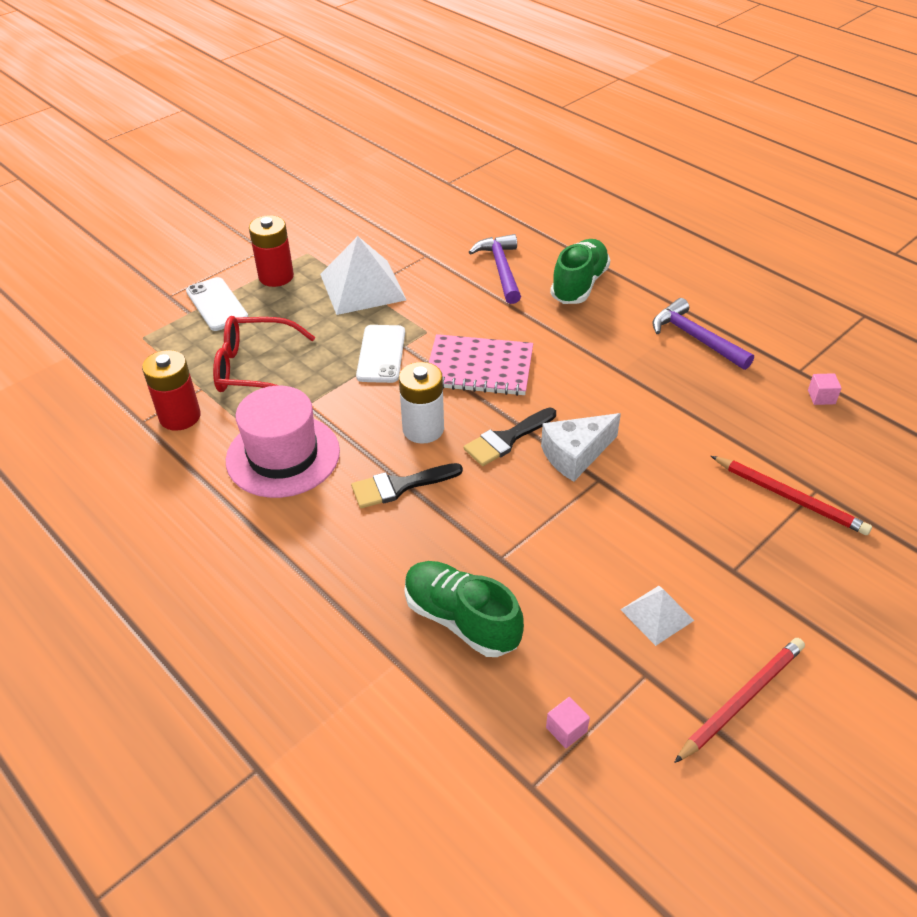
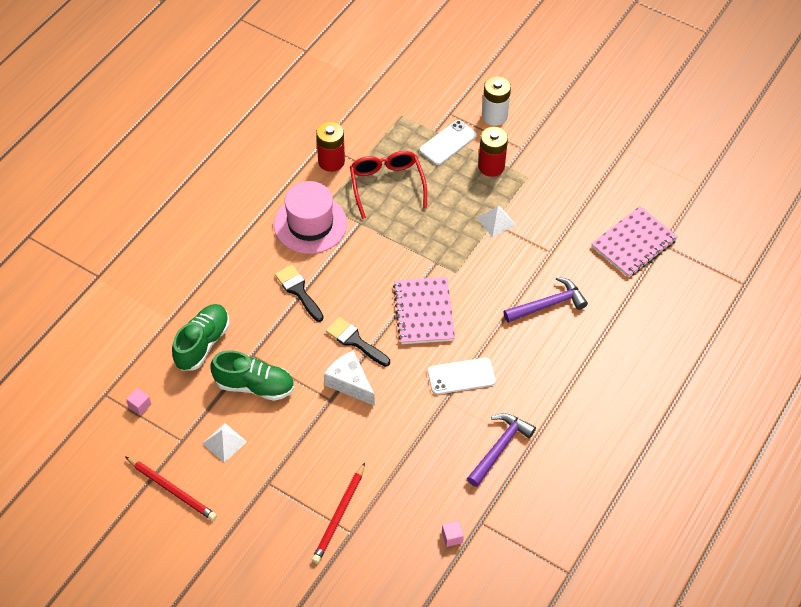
camera: 75 degrees right, 10 degrees up
white pyramid [320,236,407,315] -> white pyramid [477,206,516,237], size x0.52
white phone [356,325,405,383] -> white phone moved to [428,358,496,395]
white battery [399,362,444,444] -> white battery moved to [482,76,511,126]
green shoe [550,239,610,304] -> green shoe moved to [211,350,294,401]
none -> pink notebook [591,206,678,278]

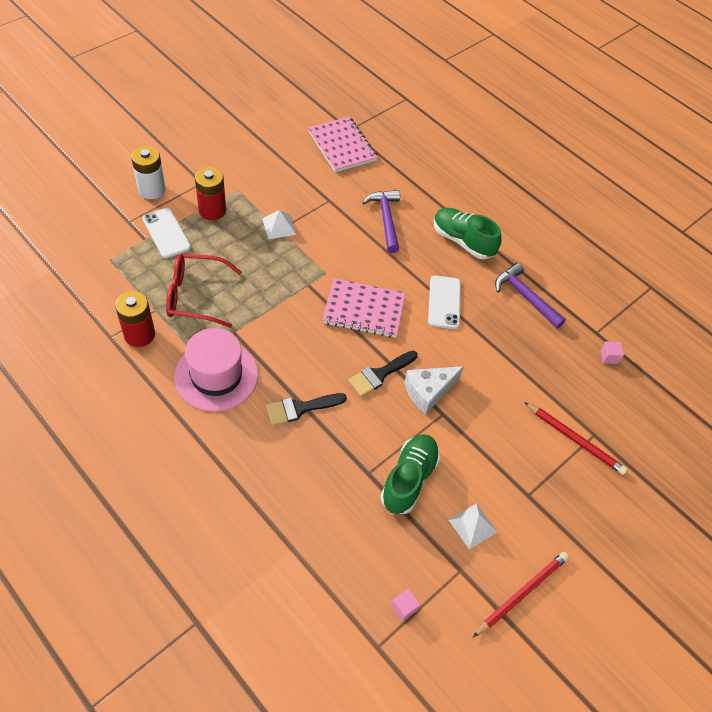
camera: 80 degrees left, 0 degrees up
green shoe [172,304,230,370] -> green shoe moved to [434,208,501,259]

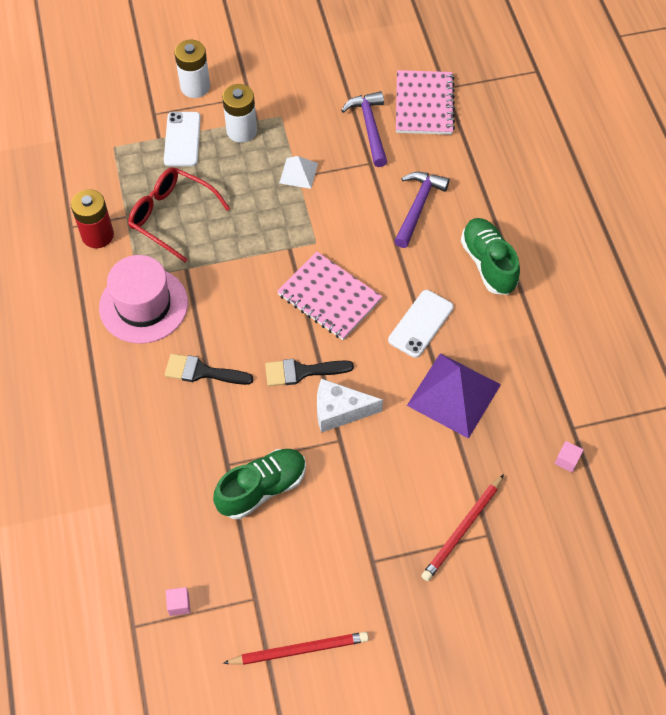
camera: 35 degrees right, 5 degrees up
red battery [195,167,226,220] -> white battery [222,84,257,143]
white pyramid [449,503,497,550] -> none
purple hammer [495,263,566,329] -> purple hammer moved to [341,91,387,167]
red pencil [524,402,628,475] -> red pencil turned 60 degrees clockwise [421,474,504,581]
none -> purple pyramid [407,353,501,439]

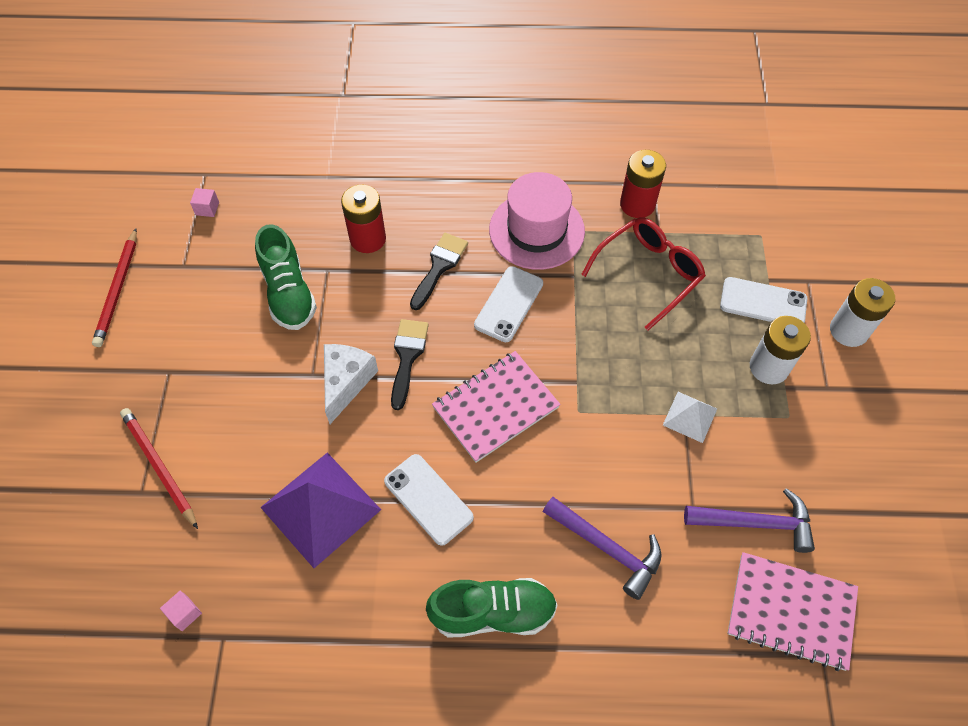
camera: 105 degrees right, 0 degrees up
none -> red battery [341,184,386,253]
none -> white phone [474,266,543,342]

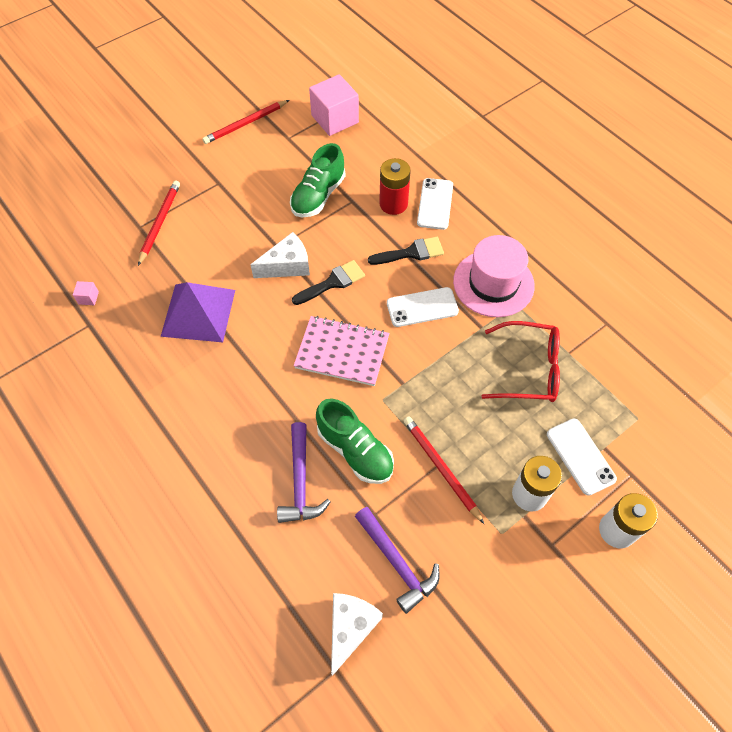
camera: 50 degrees right, 0 degrees up
pink cube [190,188,219,217] -> pink cube [309,74,359,136], size x2.44
white phone [384,454,474,546] -> white phone moved to [417,178,453,230]
green shoe [426,578,557,637] -> green shoe moved to [316,398,394,484]
red battery [620,150,666,218] -> none
white pyramid [663,392,717,443] -> red pencil [403,416,484,524]
pink notebook [727,552,858,671] -> white cheese [331,593,383,676]

